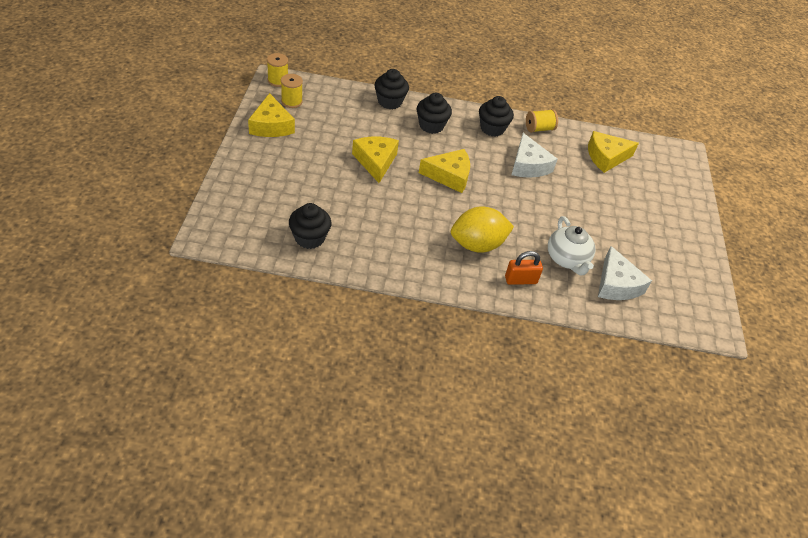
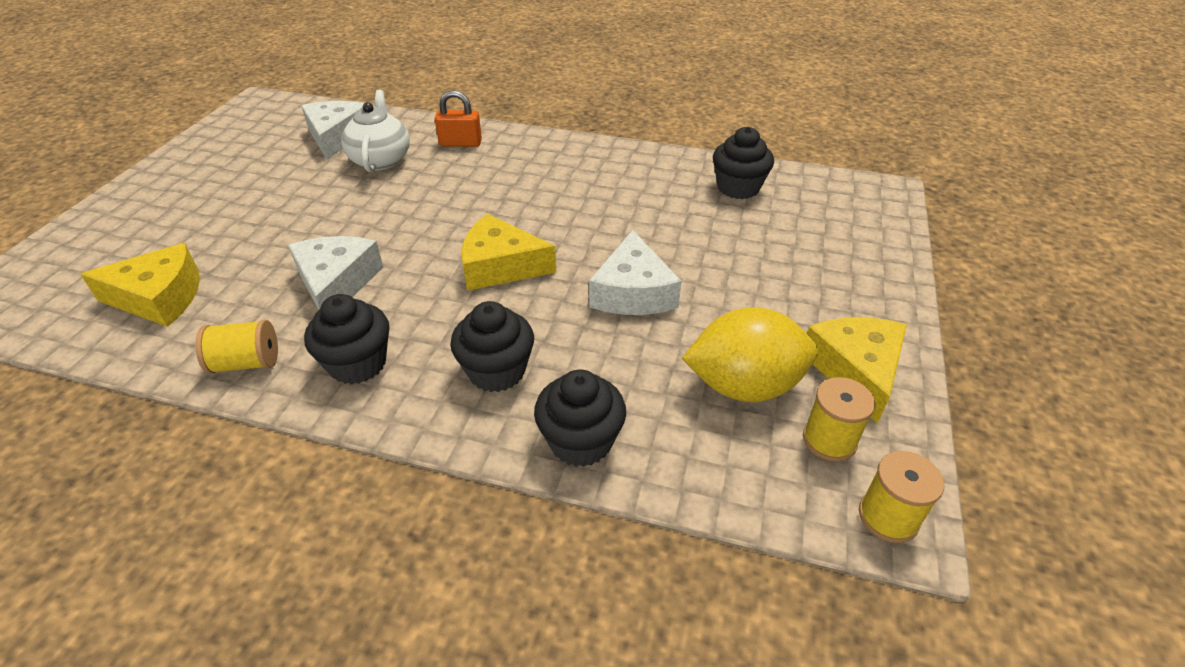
camera: 165 degrees left, 5 degrees down
yellow cheese [352,137,399,183] -> white cheese [589,230,682,315]
yellow lemon [451,206,514,253] -> yellow lemon moved to [682,307,818,402]

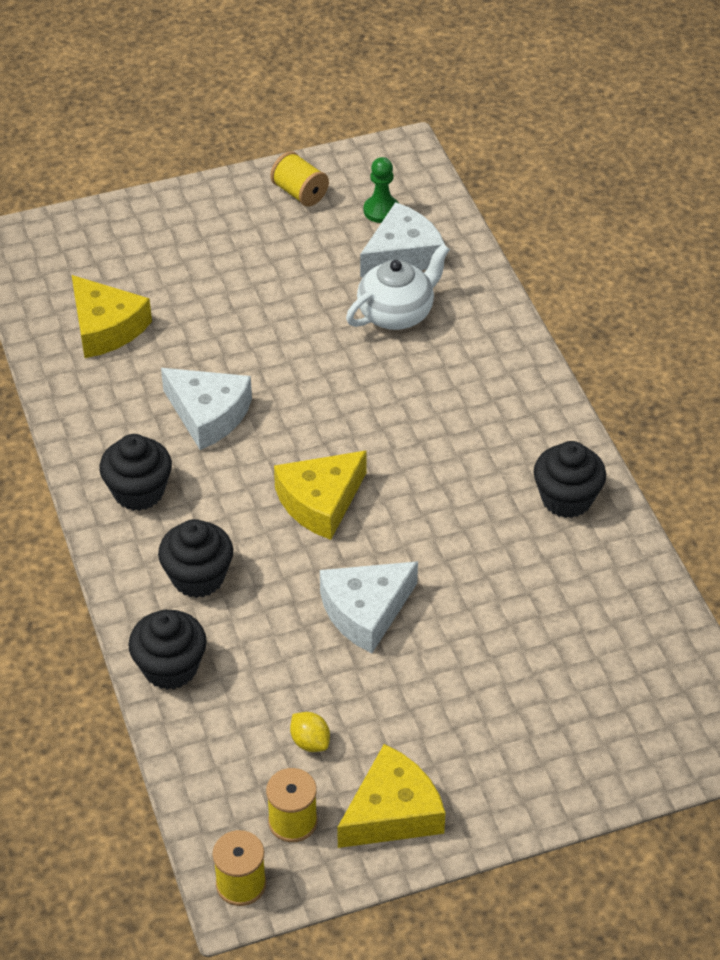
camera: 55 degrees right, 5 degrees up
yellow spool [195,320,278,374] -> yellow spool moved to [270,151,329,207]
white cheese [288,236,383,310] -> white cheese turned 75 degrees clockwise [161,368,252,450]
orange padlock [435,90,482,147] -> none
yellow cheese [461,214,556,291] -> yellow cheese turned 105 degrees counterclockwise [274,450,367,540]
yellow lemon [682,307,818,402] -> yellow lemon [290,712,330,752], size x0.42
black cupcake [713,127,774,199] -> black cupcake moved to [534,441,606,518]
none -> green pawn [364,157,398,223]

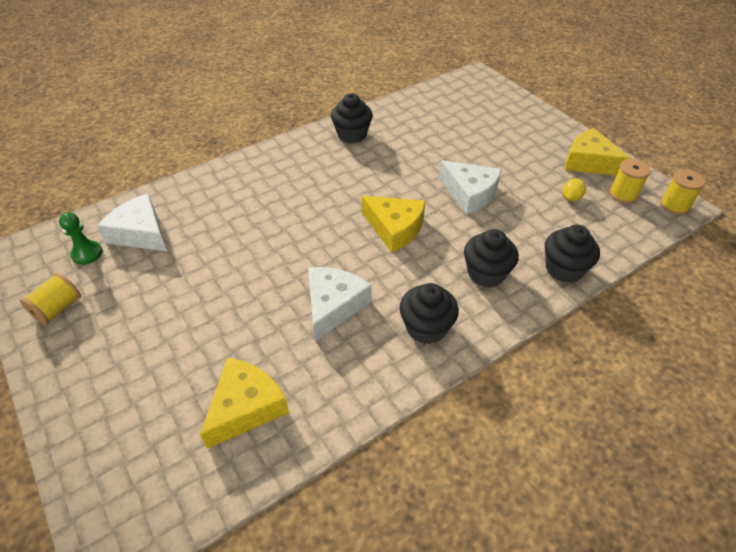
camera: 105 degrees left, 0 degrees up
white teapot [346,244,450,330] -> none

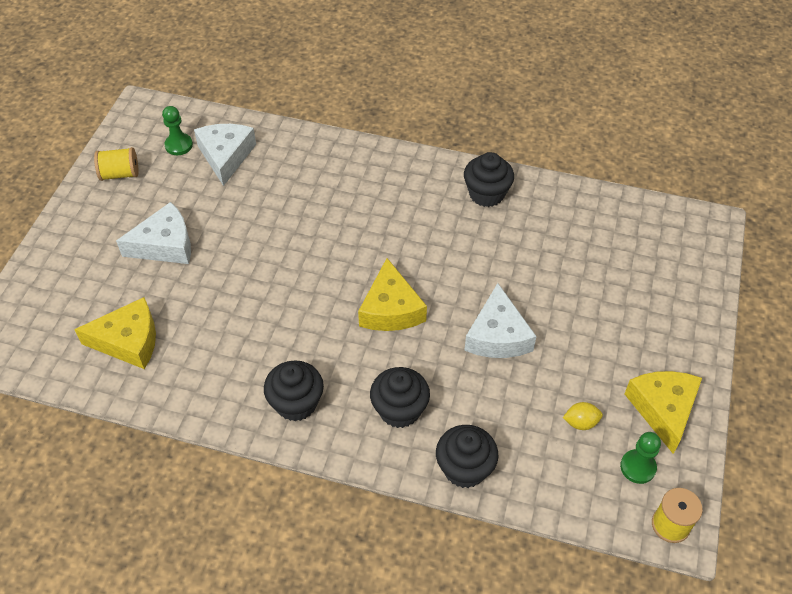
camera: 50 degrees right, 5 degrees up
white cheese [308,267,372,342] -> white cheese moved to [116,202,191,264]
yellow spool [609,159,651,204] -> green pawn [620,432,661,484]

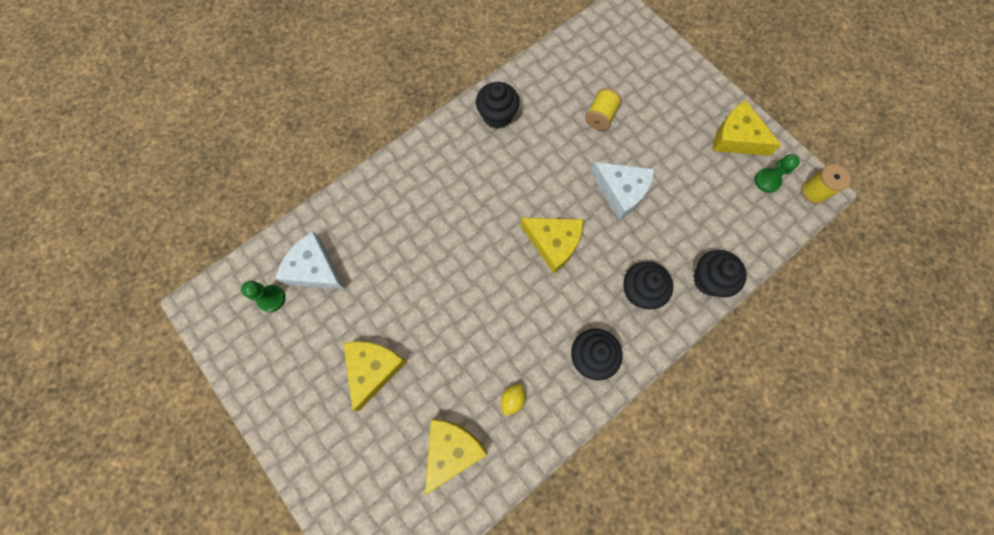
camera: 55 degrees left, 20 degrees up
yellow spool [94,147,139,181] -> yellow spool moved to [585,88,622,131]
white cheese [116,202,191,264] -> yellow cheese [344,341,407,411]
yellow lemon [563,402,603,430] -> yellow lemon moved to [501,384,526,416]

